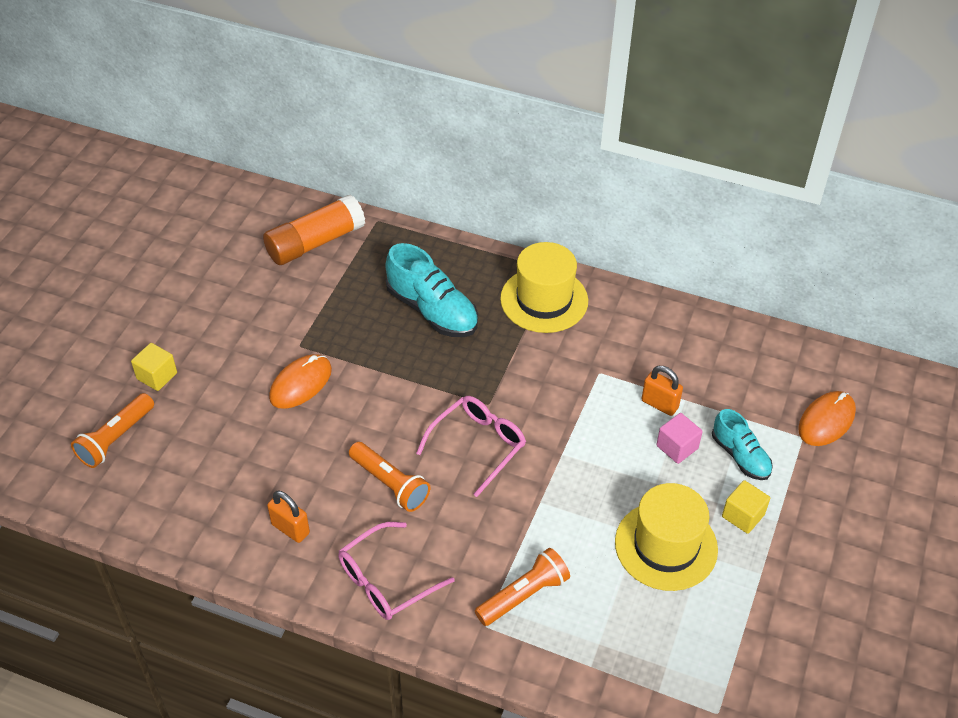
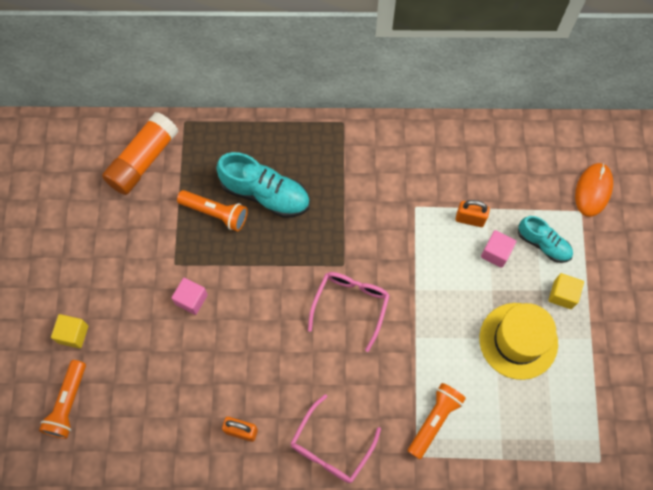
camera: 20 degrees left, 20 degrees up
orange mouse [269,354,332,409] -> pink cube [172,278,208,315]
orange flashlight [349,442,430,512] -> orange flashlight moved to [177,190,248,231]
yellow hat [500,242,588,333] -> none

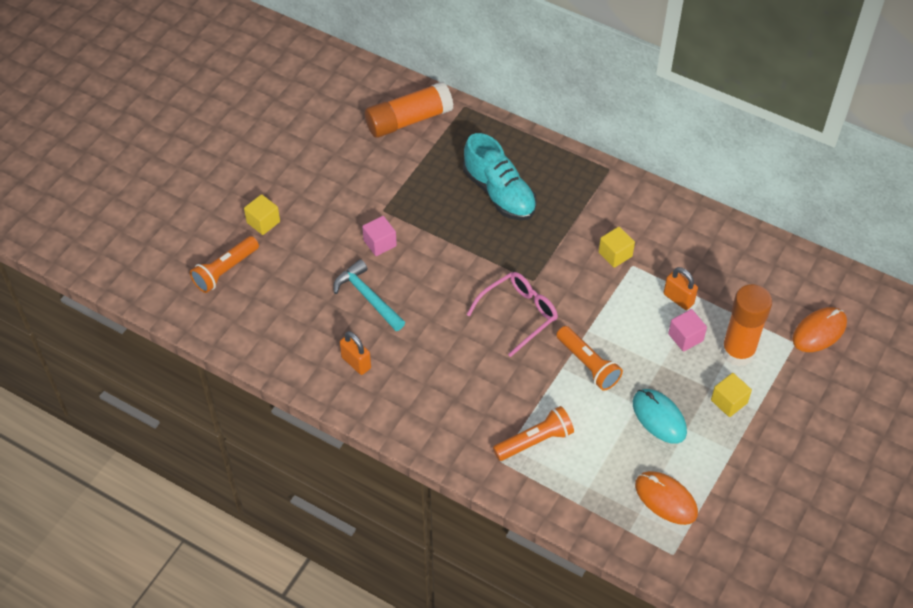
camera: 30 degrees right, 15 degrees down
orange flashlight [177,190,248,231] -> orange flashlight moved to [557,326,623,391]
pink glasses [290,394,381,483] -> none
yellow hat [480,303,558,380] -> turquoise mouse [633,389,687,444]
turquoise shoe [518,216,573,263] -> orange glue stick [721,284,772,366]
none -> turquoise hammer [333,259,405,331]
none -> yellow cube [599,227,635,268]
none -> orange mouse [635,471,698,525]

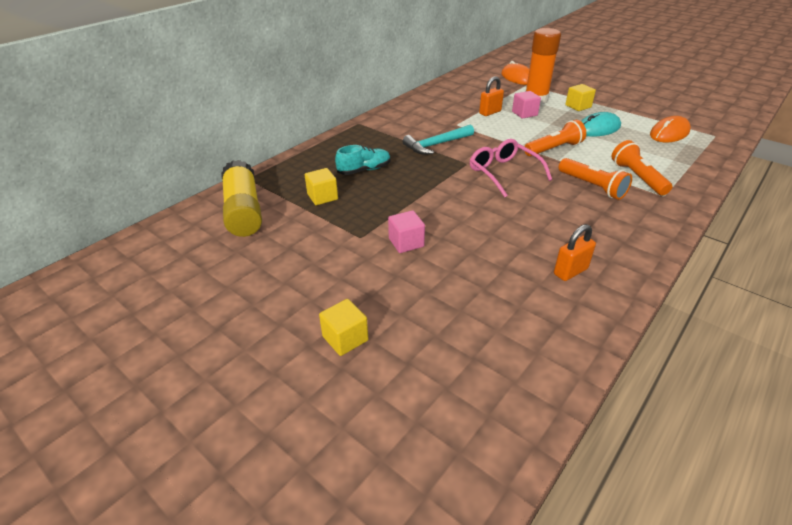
camera: 80 degrees left, 15 degrees down
orange flashlight [190,236,259,293] -> orange flashlight moved to [559,158,632,200]
turquoise hammer [333,259,405,331] -> turquoise hammer moved to [403,125,474,155]
orange glue stick [365,82,454,138] -> yellow glue stick [221,160,262,237]
turquoise shoe [463,133,537,220] -> turquoise shoe [335,145,391,175], size x0.62
yellow cube [599,227,635,268] -> yellow cube moved to [305,168,338,205]

